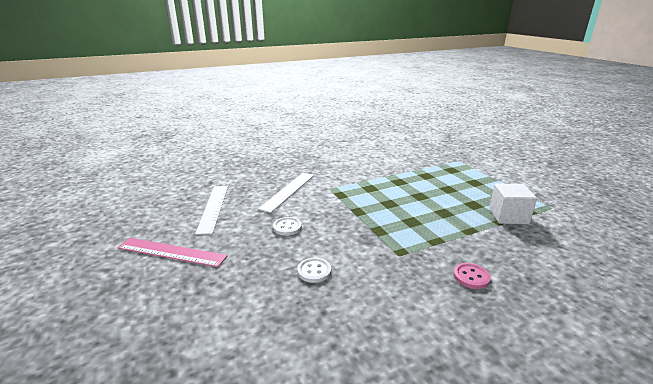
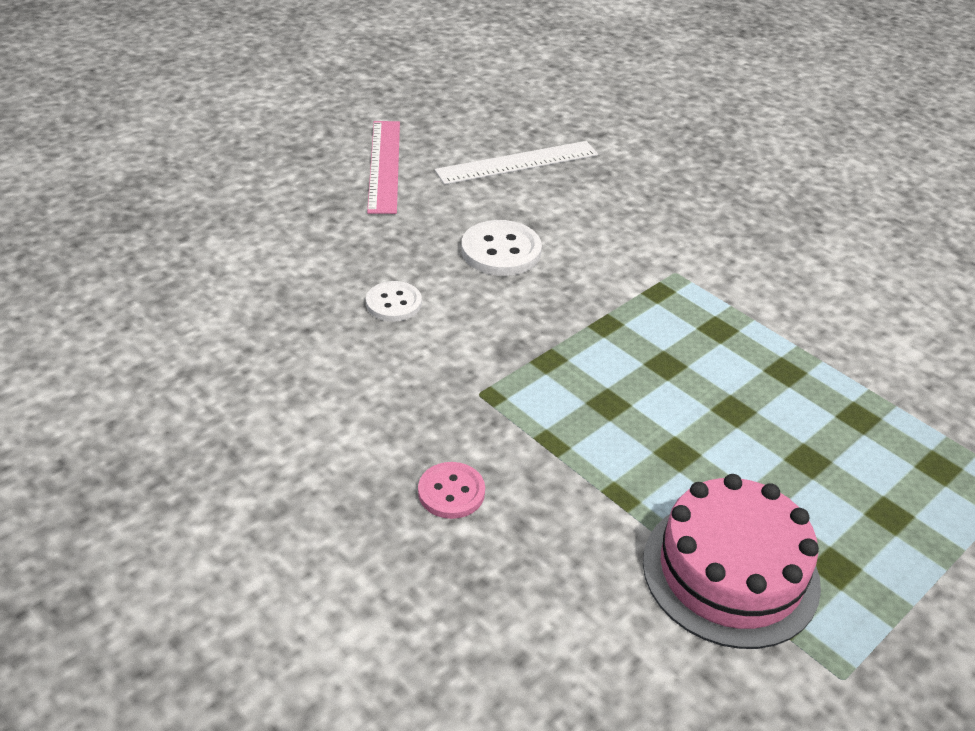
camera: 70 degrees right, 15 degrees up
white ruler [258,173,314,213] -> none
white button [273,217,302,236] -> white button [461,220,542,276], size x1.54
white cube [489,183,537,224] -> pink cake [643,474,821,649]

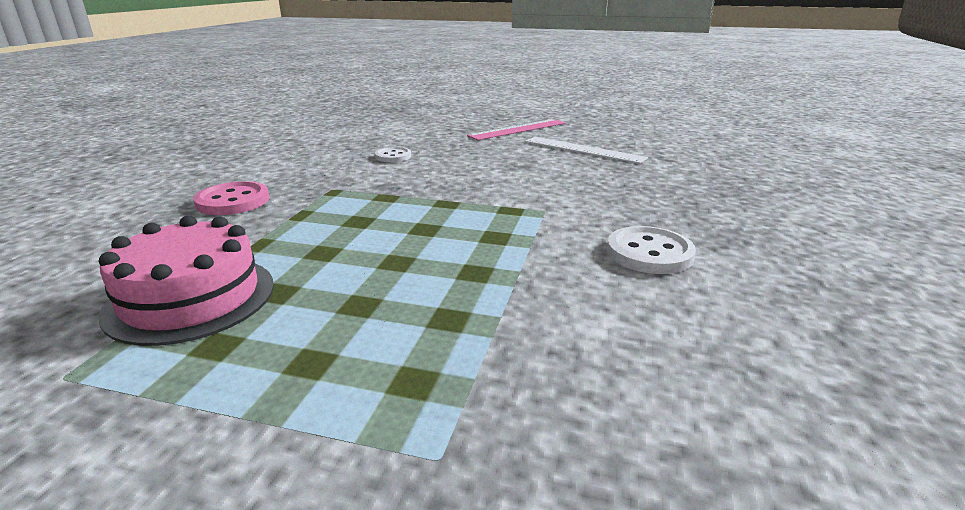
camera: 60 degrees right, 15 degrees down
pink button [418,462,485,519] -> pink button [193,181,269,215], size x1.54
white button [461,220,542,276] -> white button moved to [607,226,696,274]

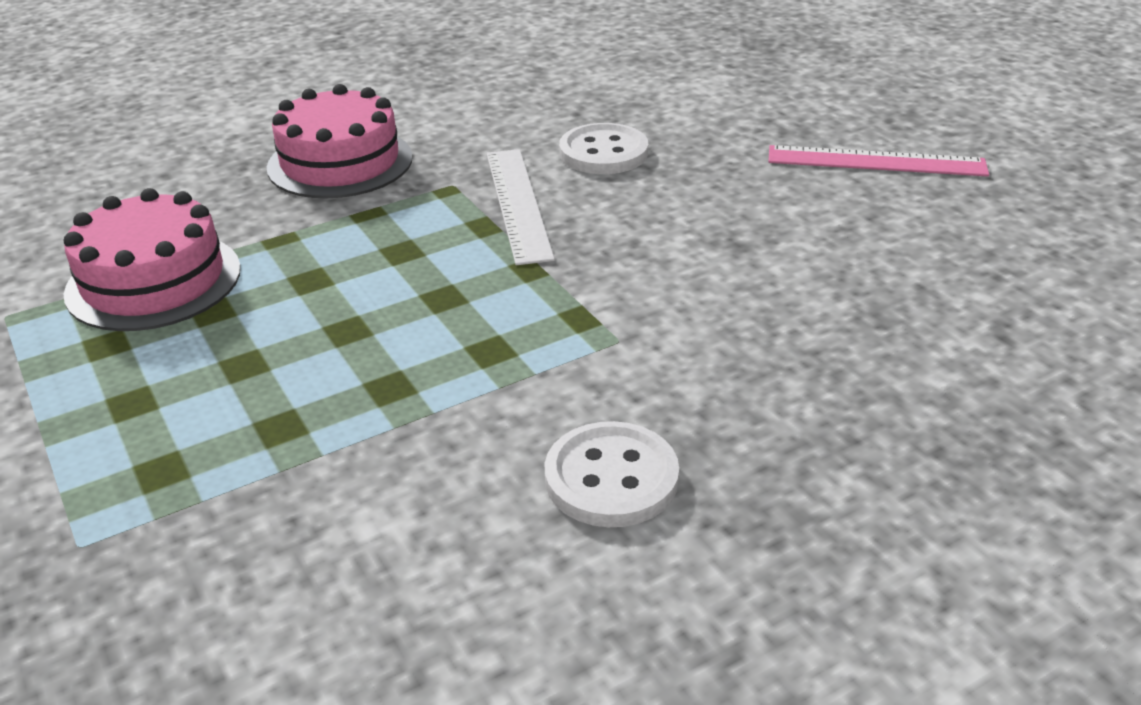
camera: 45 degrees right, 10 degrees up
pink button [193,181,269,215] -> pink cake [267,84,413,198]
white button [375,147,411,162] -> white button [559,123,648,174], size x1.54
white ruler [525,137,648,164] -> white ruler moved to [487,149,555,265]

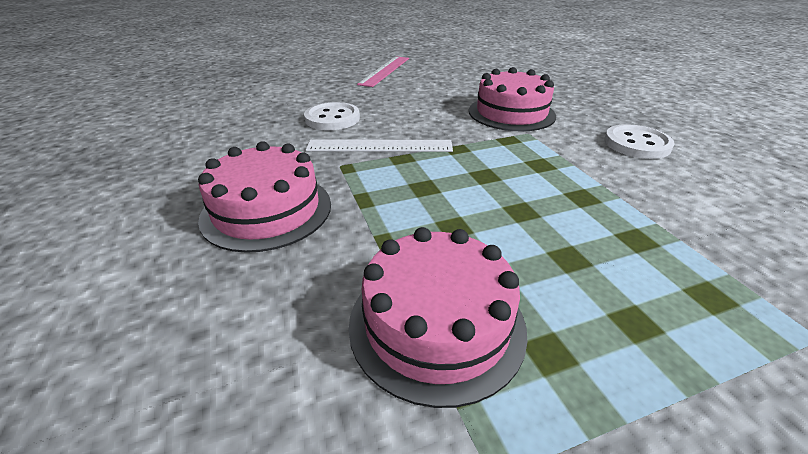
camera: 80 degrees left, 0 degrees up
none -> pink cake [469,67,556,132]

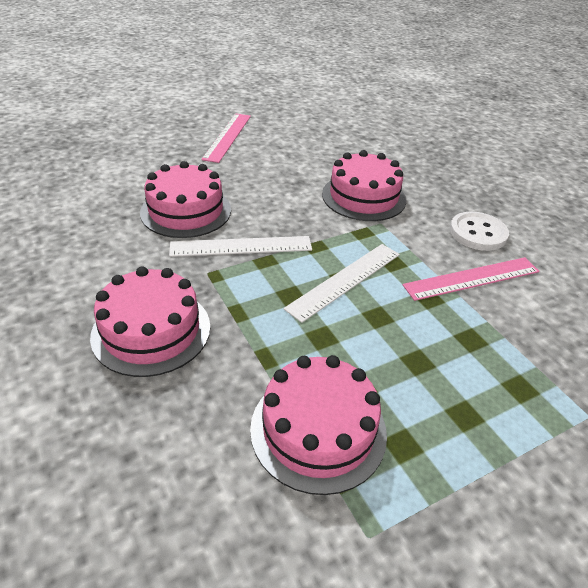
camera: 10 degrees left, 5 degrees up
white button [304,102,360,130] -> pink cake [140,161,231,238]
none -> white ruler [284,244,400,323]
none -> pink ruler [403,257,540,301]

